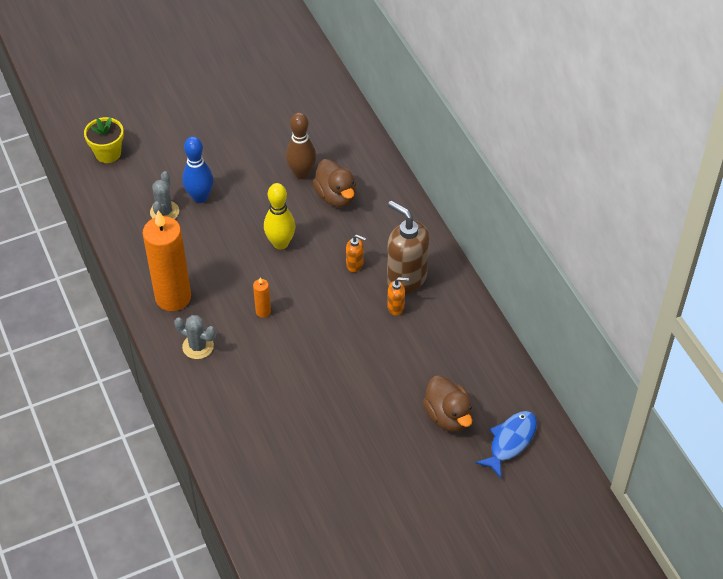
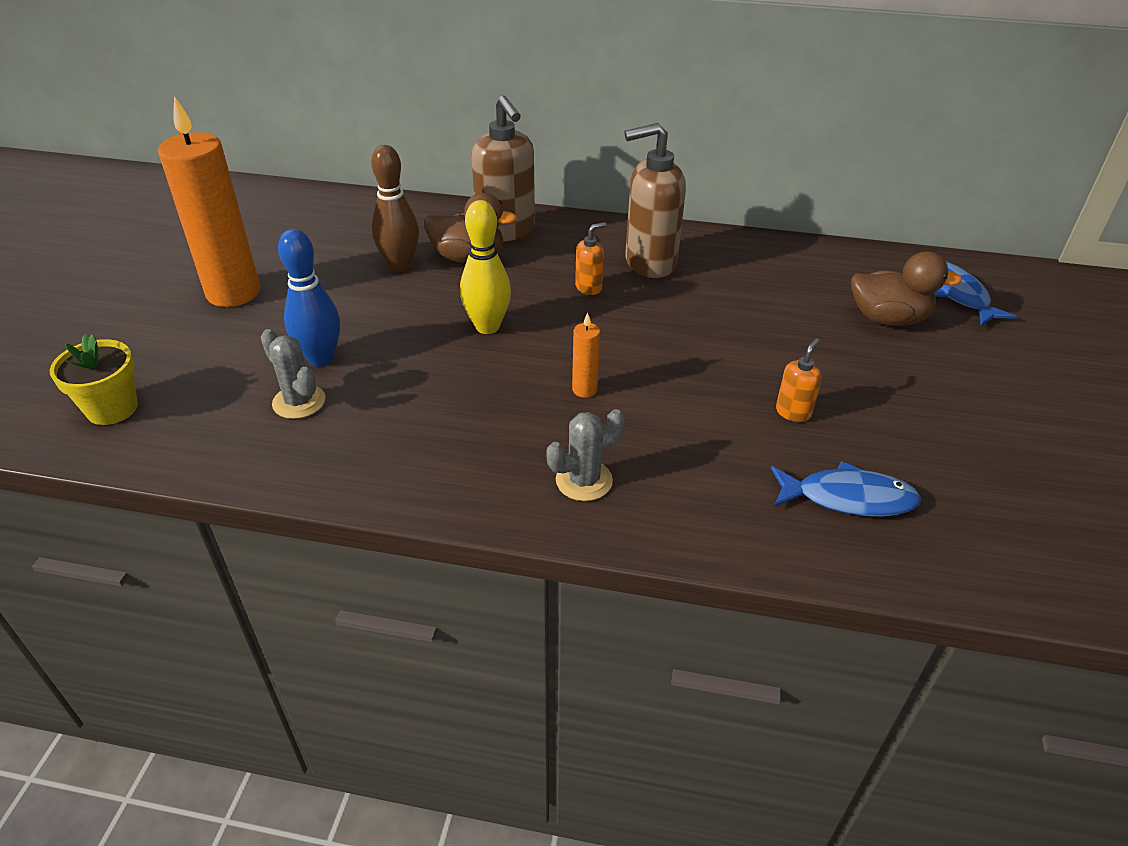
camera: 55 degrees left, 10 degrees down
orange candle [143,210,191,311] -> orange candle moved to [158,96,260,307]
orange soap dispenser [387,277,409,316] -> orange soap dispenser moved to [776,338,822,422]
none -> brown soap dispenser [472,95,535,242]
none -> blue fish [771,461,921,517]

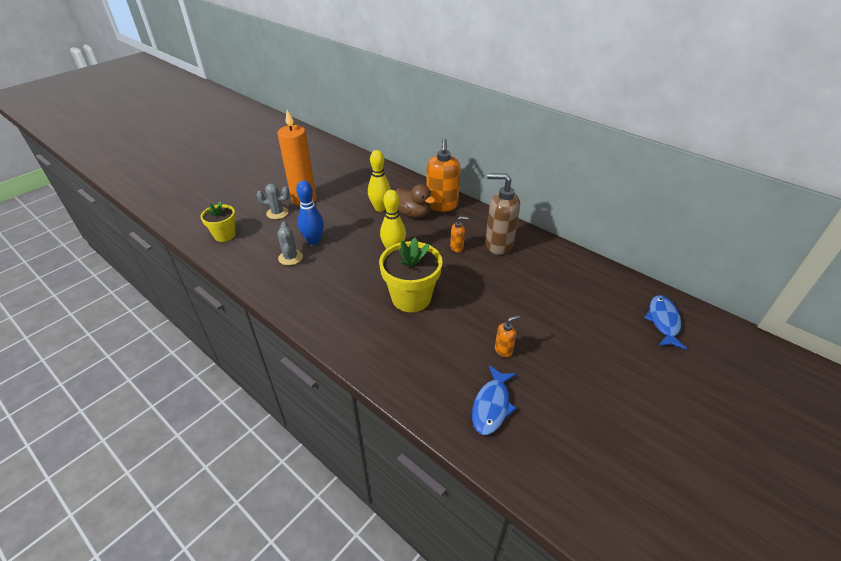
camera: 30 degrees right, 0 degrees up
brown bowling pin [371,145,419,272] -> yellow bowling pin [368,150,391,212]
brown soap dispenser [472,95,535,242] -> orange soap dispenser [426,139,460,212]
grey cactus [546,409,625,501] -> grey cactus moved to [257,183,290,219]
orange candle [572,312,600,398] -> yellow flower pot [379,238,442,312]
blue fish [771,461,921,517] -> blue fish turned 75 degrees clockwise [472,366,517,435]
brown duck [851,251,962,326] -> none

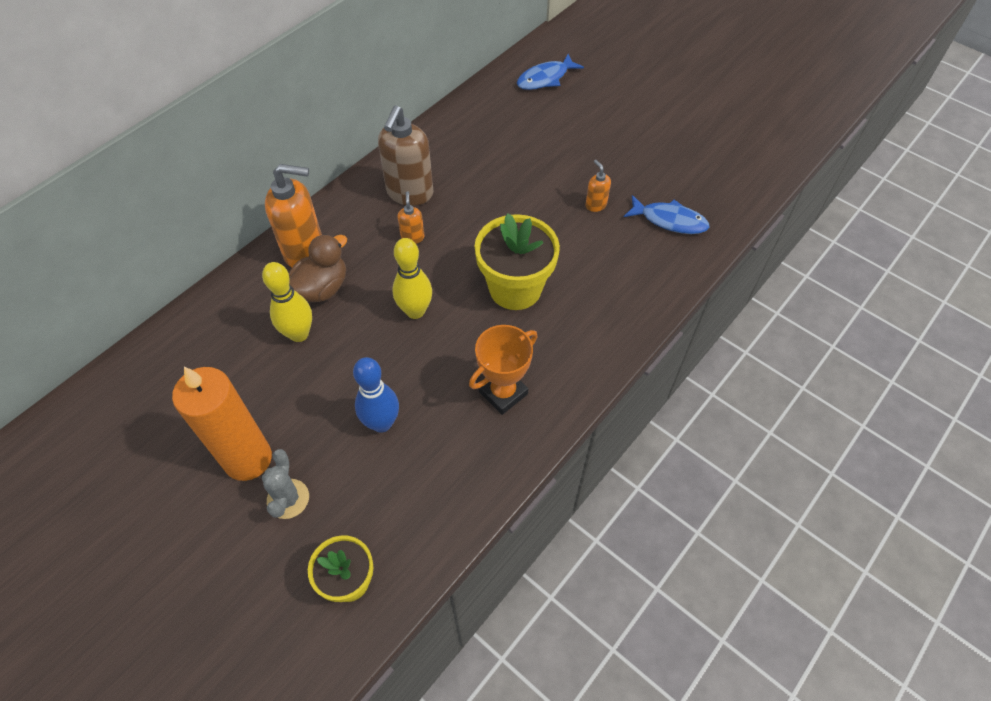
camera: 90 degrees left, 15 degrees up
grey cactus [277,222,303,266] -> none
blue fish [644,295,687,350] -> blue fish turned 45 degrees counterclockwise [517,54,584,90]
none -> orange trophy [469,325,537,415]

